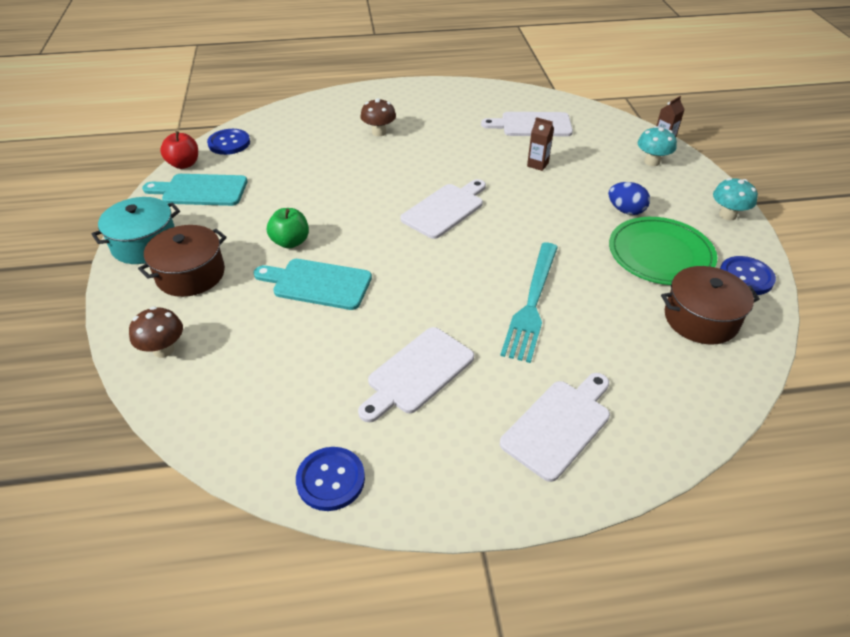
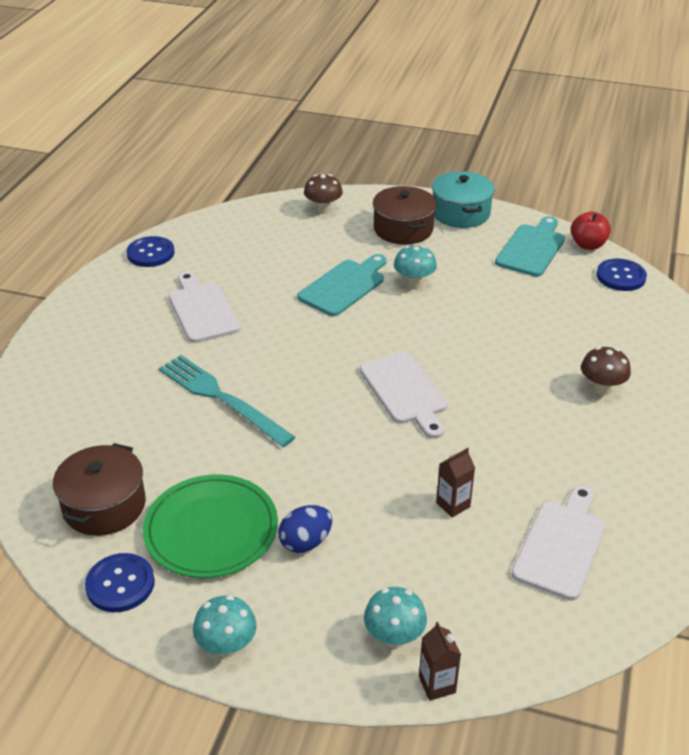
camera: 115 degrees right, 5 degrees down
green apple [267,208,309,249] -> turquoise mushroom [394,245,437,289]
white cutting board [500,373,610,482] -> none

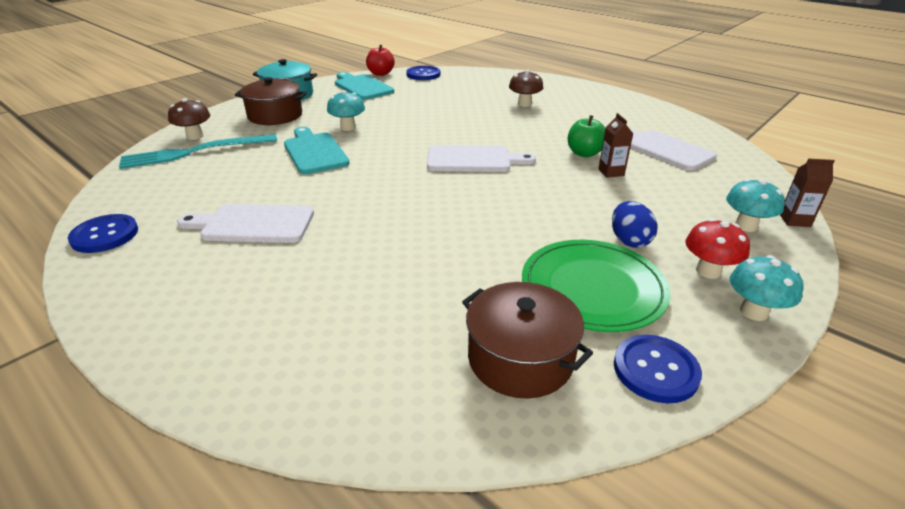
camera: 65 degrees left, 5 degrees down
turquoise fork [159,355,295,447] -> turquoise fork moved to [119,134,277,169]
none -> green apple [568,115,605,157]
none -> red mushroom [685,218,750,279]

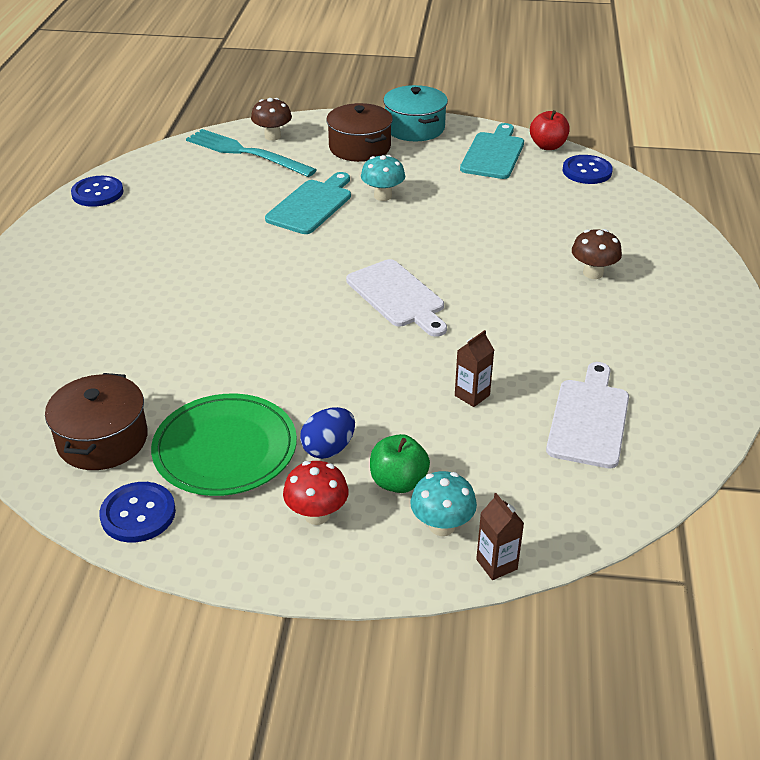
camera: 55 degrees right, 5 degrees up
white cutting board [177,204,314,243] -> none
green apple [568,115,605,157] -> green apple moved to [370,434,430,493]
turquoise mushroom [730,255,804,321] -> none

